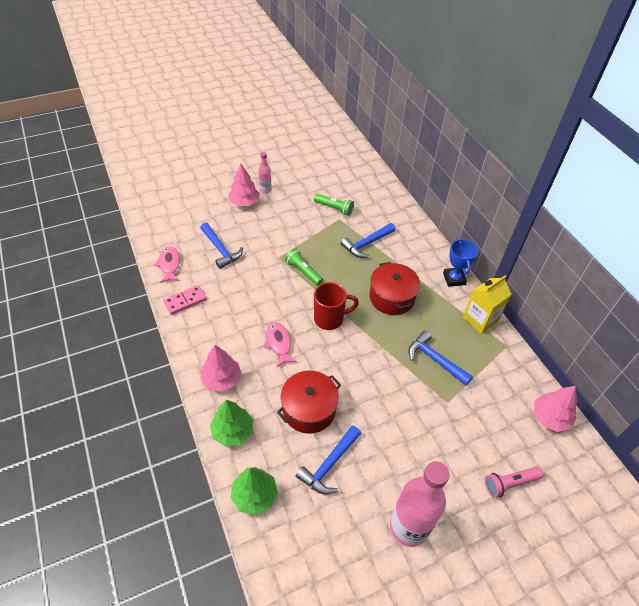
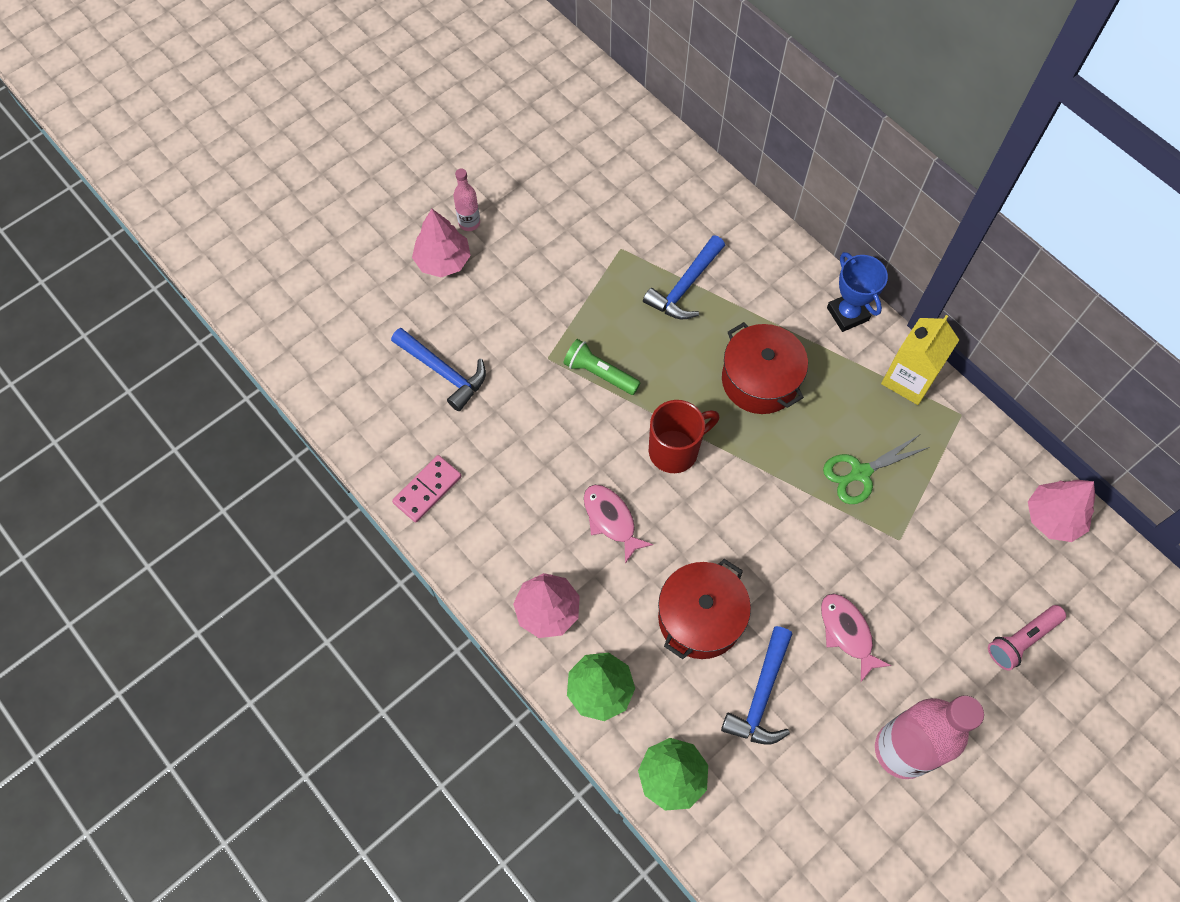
camera: 15 degrees left, 15 degrees up
pink fish [154,246,180,283] -> pink fish moved to [821,594,891,682]
green flashlight [314,194,354,216] -> none
blue hammer [408,330,473,385] -> green scissors [823,435,930,504]

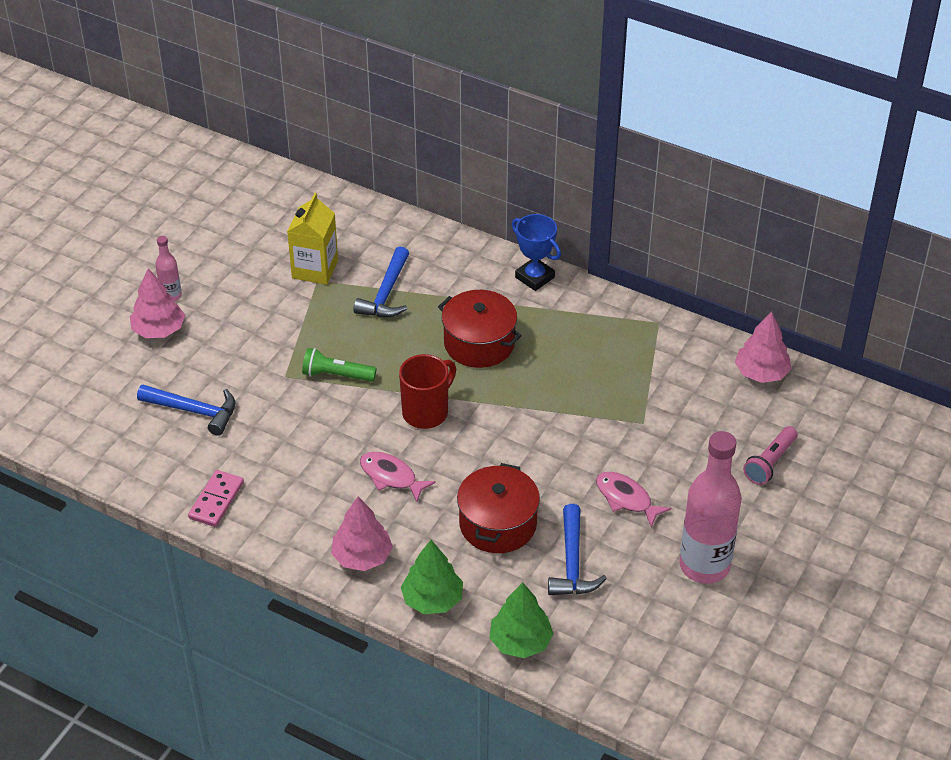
camera: 20 degrees left, 20 degrees down
green scissors [823,435,930,504] -> none
yellow carton [881,315,959,405] -> yellow carton moved to [287,193,338,285]

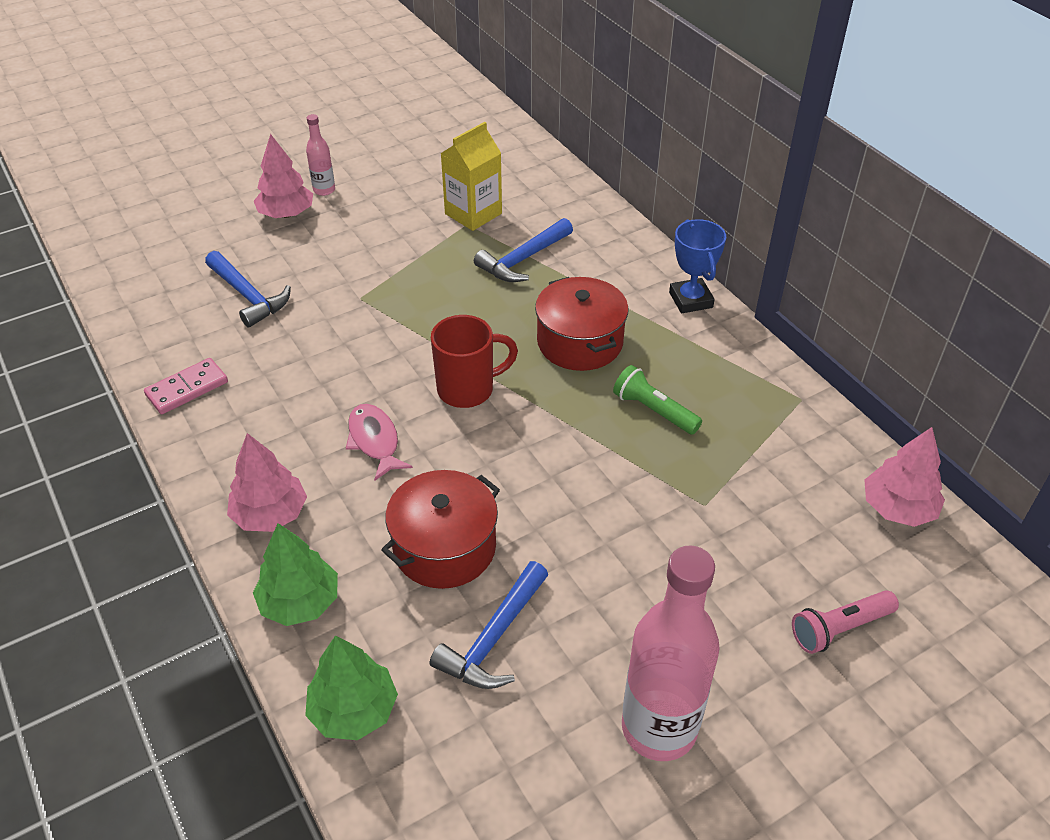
camera: 30 degrees right, 0 degrees up
green flashlight [302,348,376,382] -> green flashlight moved to [613,365,702,435]
pink fish [596,472,671,527] -> none

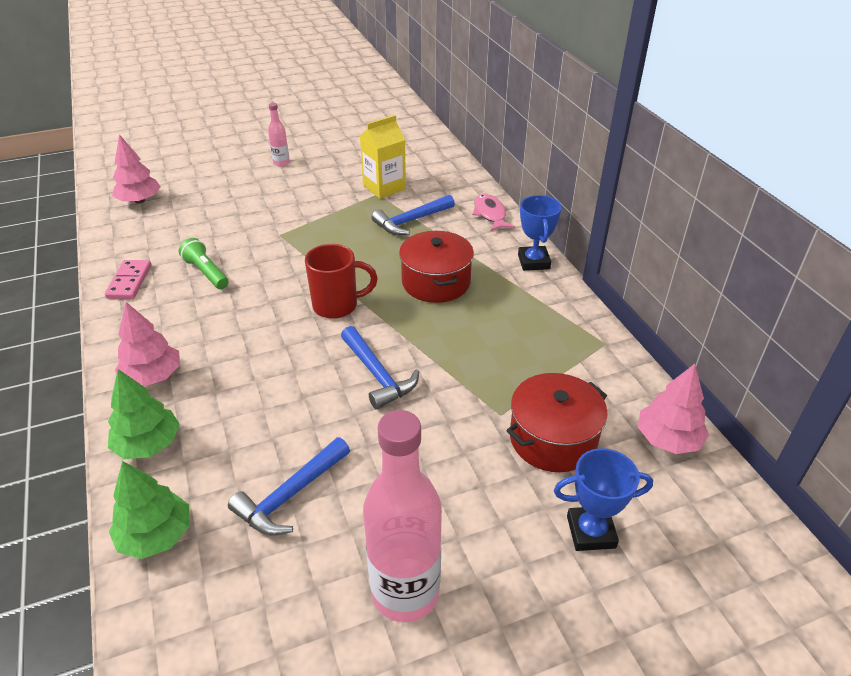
camera: 10 degrees right, 5 degrees down
pink domino [144,358,228,414] -> pink domino turned 60 degrees counterclockwise [105,260,151,299]
blue hammer [205,251,291,328] -> blue hammer moved to [341,326,419,410]
pink tree [254,134,313,218] -> pink tree moved to [112,134,161,204]
pink fish [346,404,413,481] -> pink fish moved to [472,194,515,232]
red pot [381,470,500,589] -> red pot moved to [506,373,608,472]
green flashlight [613,365,702,435] -> green flashlight moved to [179,238,229,289]
pink flashlight [792,590,899,654] -> blue trophy [554,448,653,551]

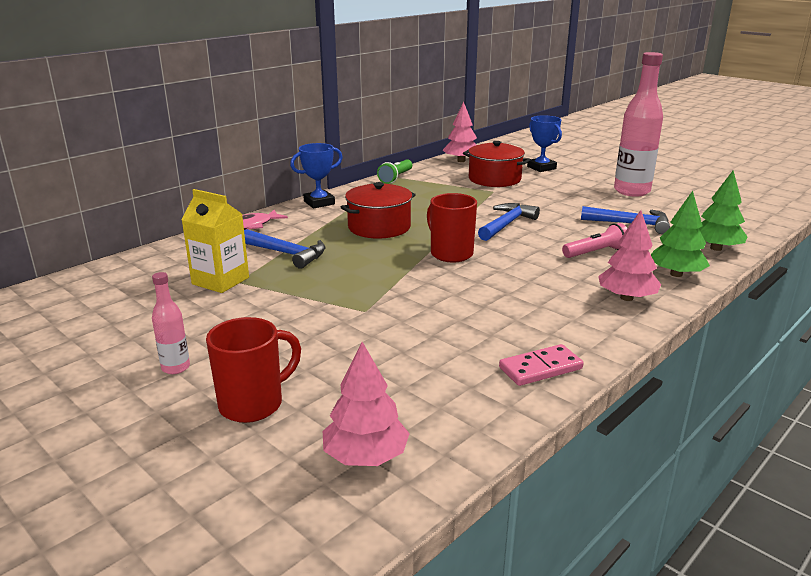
camera: 115 degrees left, 15 degrees down
green flashlight [179,238,229,289] -> green flashlight moved to [377,159,412,184]
none -> red mug [206,317,301,423]
none -> pink flashlight [562,223,627,258]

